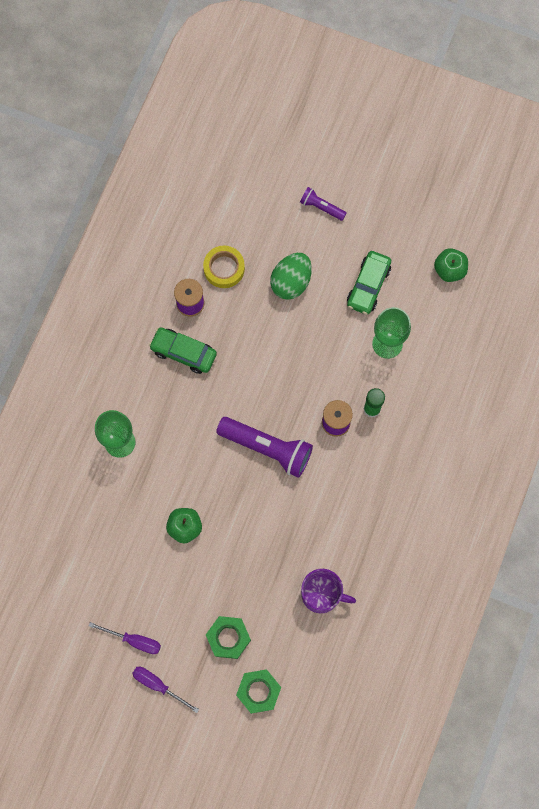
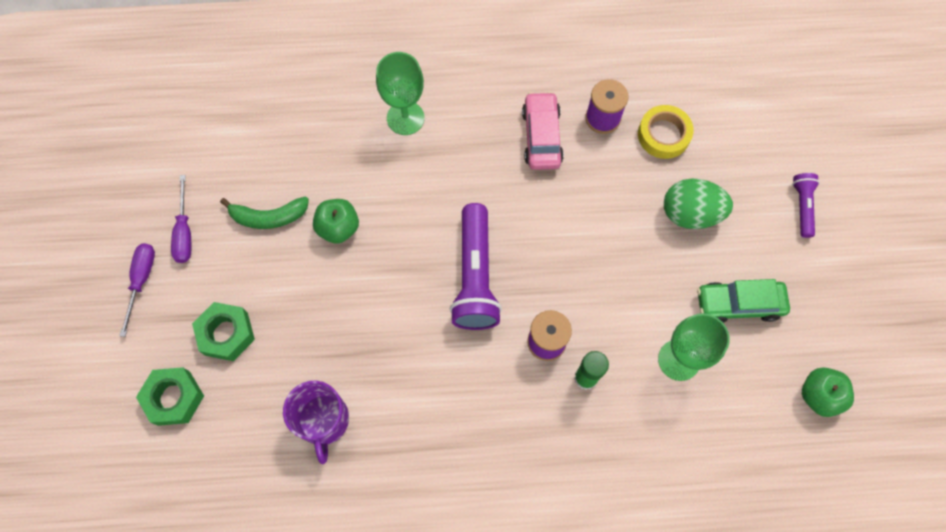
camera: 65 degrees right, 5 degrees down
green car [149,327,217,374] -> pink car [522,92,564,170]
none -> green banana [220,196,309,229]

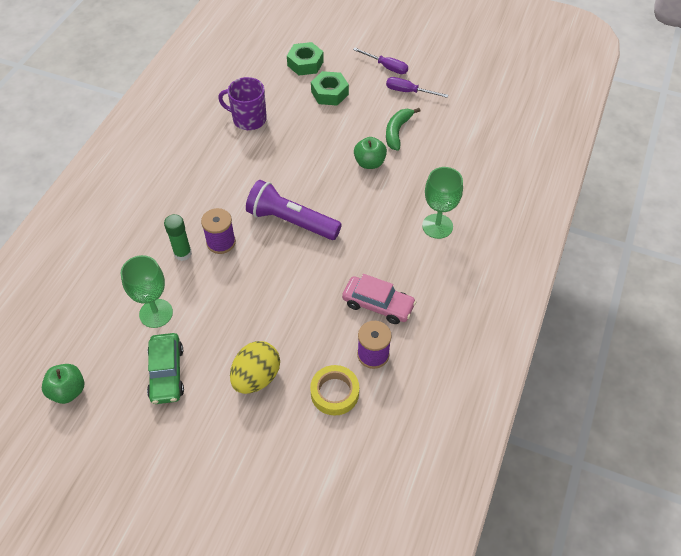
camera: 115 degrees right, 15 degrees down
green egg [664,178,733,229] -> yellow egg [230,341,280,394]
green car [697,279,790,323] -> green car turned 150 degrees clockwise [147,333,184,404]
purple flashlight [792,173,819,238] -> none

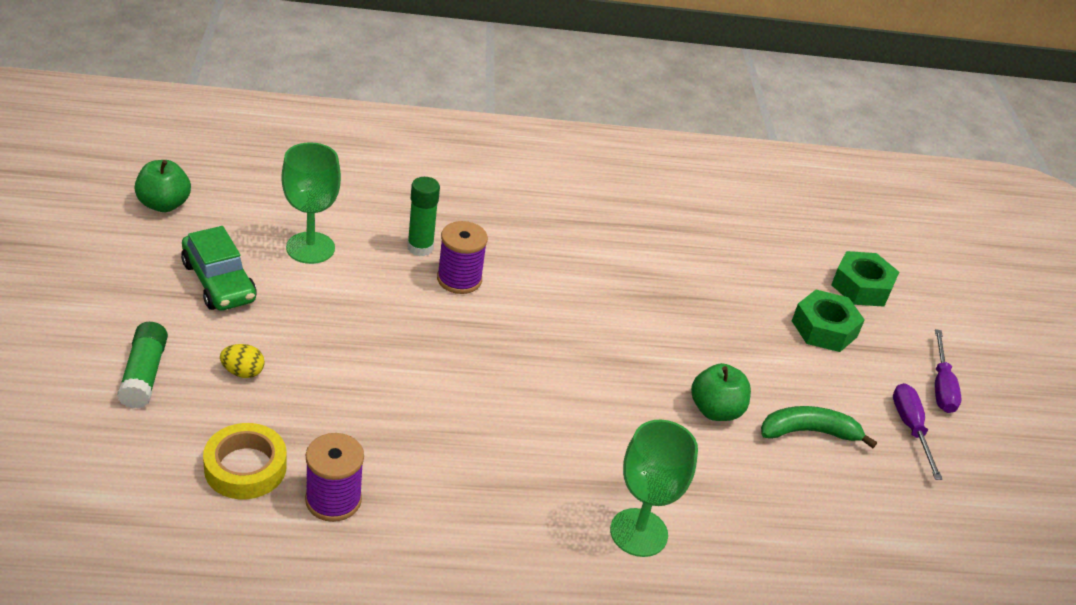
camera: 60 degrees right, 15 degrees down
green car [147,333,184,404] -> green car turned 90 degrees counterclockwise [181,226,257,311]
purple mug [218,77,267,130] -> none
yellow egg [230,341,280,394] -> yellow egg [220,344,265,378], size x0.49
purple flashlight [246,180,342,240] -> none
pink car [342,274,416,324] -> none
none -> green glue stick [117,322,168,409]

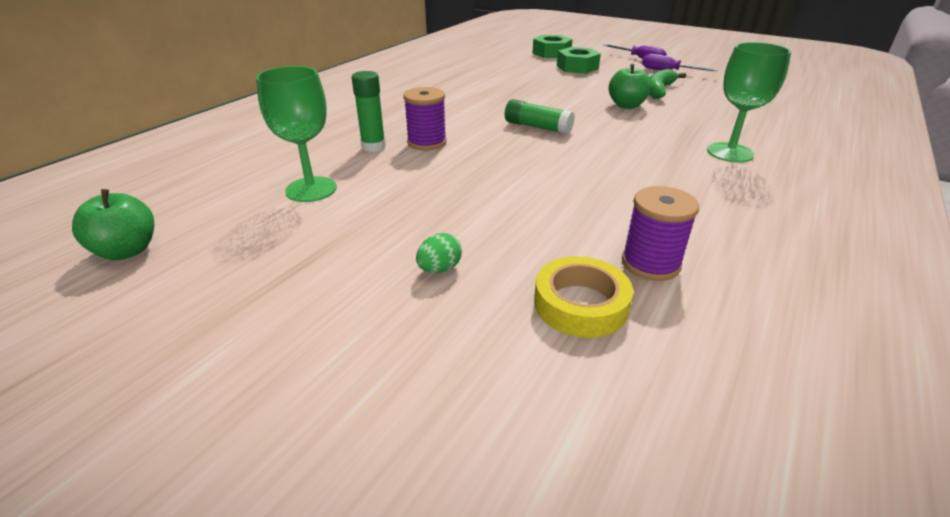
camera: 50 degrees left, 5 degrees down
green glue stick [117,322,168,409] -> green glue stick moved to [505,99,575,134]
green car [181,226,257,311] -> none
yellow egg [220,344,265,378] -> green egg [416,233,462,273]

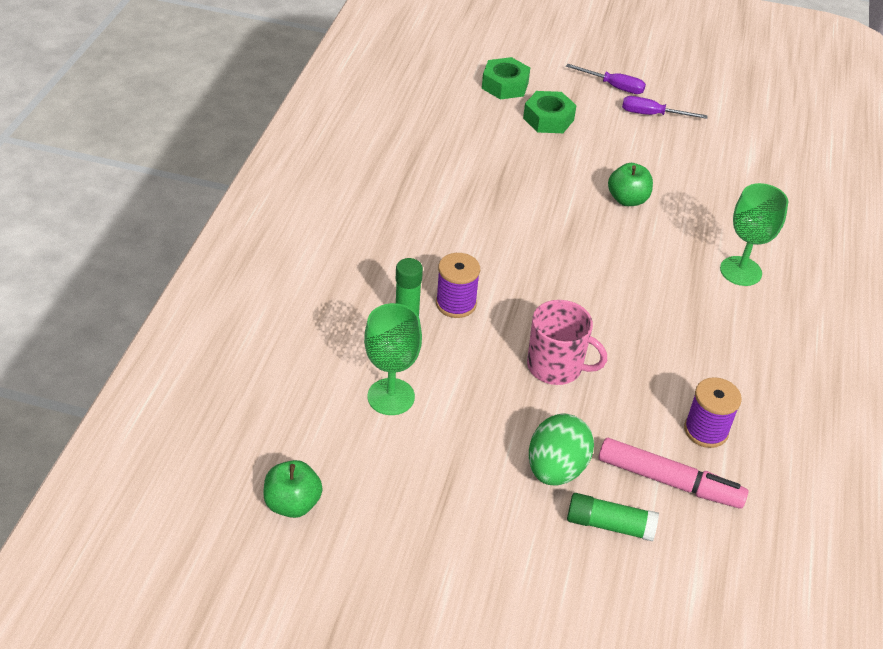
camera: 20 degrees left, 10 degrees up
green egg [416,233,462,273] -> green egg [529,413,594,486], size x2.04
green glue stick [505,99,575,134] -> green glue stick moved to [567,493,659,541]
yellow tape [534,256,633,338] -> pink marker [598,438,748,509]
green banana [649,69,686,99] -> none
none -> pink mug [527,300,607,385]

